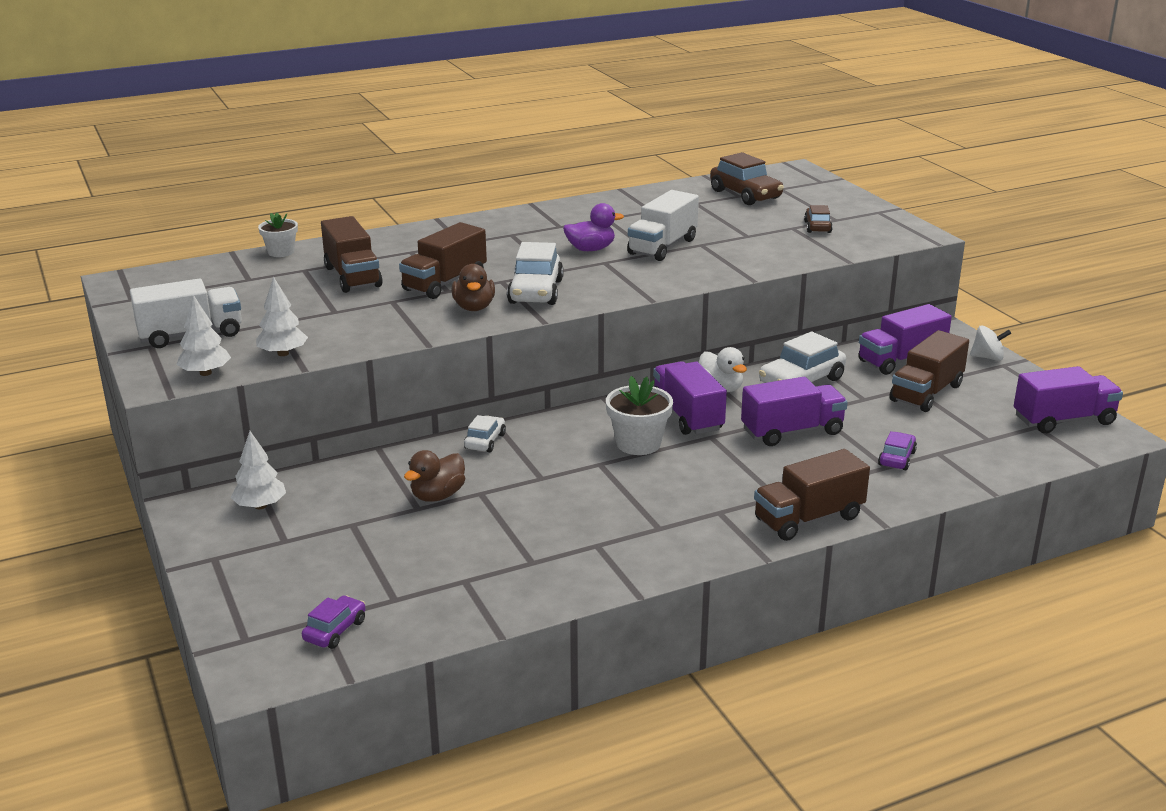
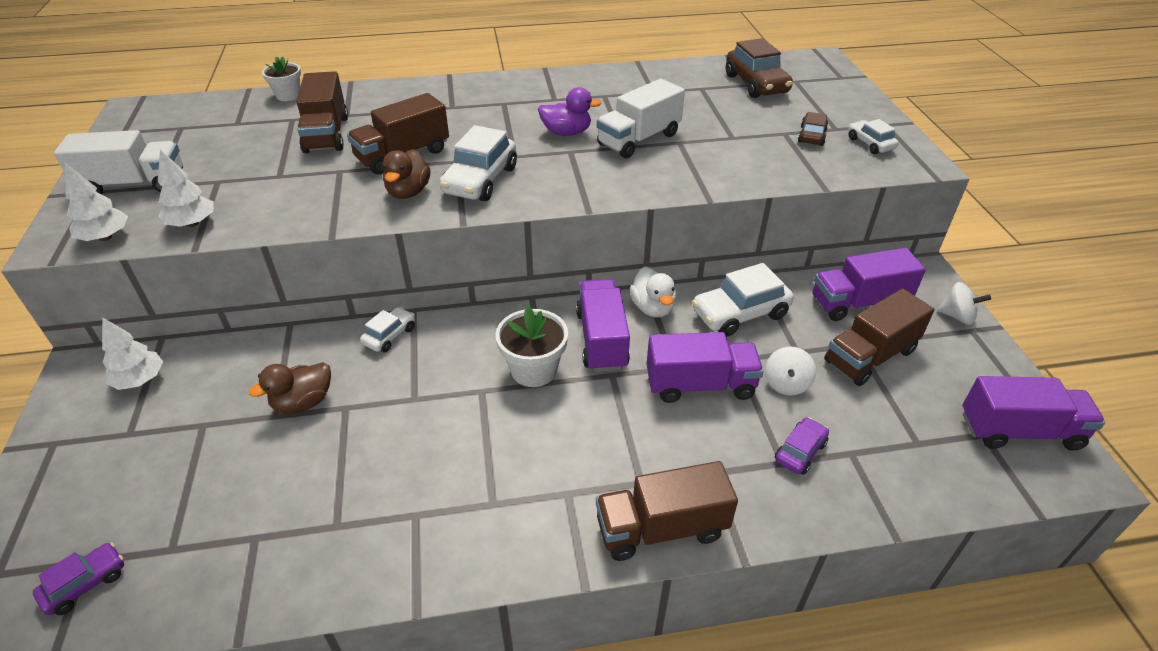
camera: 15 degrees right, 15 degrees up
none -> white spinning top [765,346,816,396]
none -> white car [848,119,899,154]

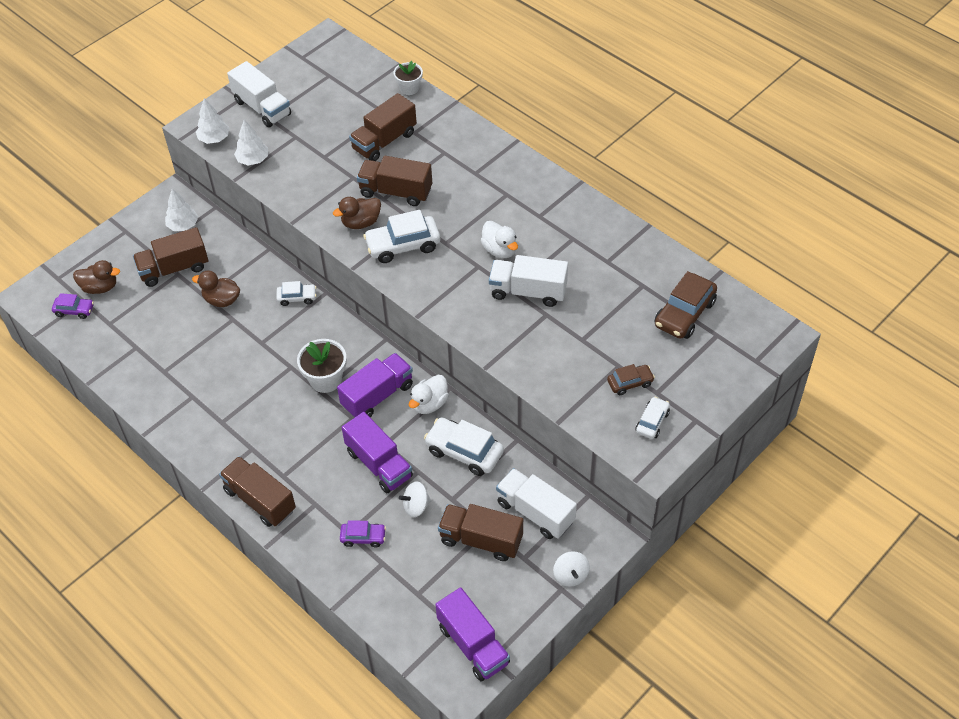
camera: 55 degrees right, 10 degrees up
purple duck [538,87,601,136] -> white duck [480,221,518,258]
purple truck [813,248,926,321] -> white truck [496,468,577,539]
none -> brown duck [73,260,120,294]
none -> brown truck [133,227,208,287]

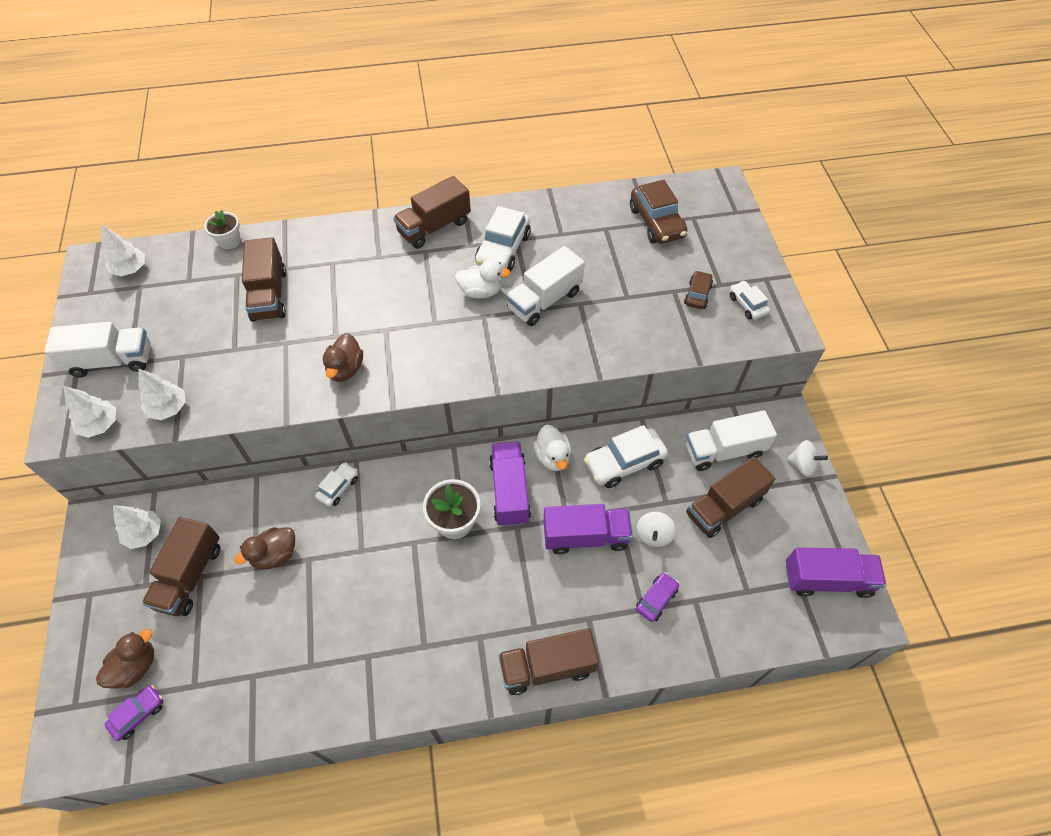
camera: 55 degrees left, 5 degrees up
brown truck [357,156,432,206] -> brown truck moved to [393,176,471,249]
white car [363,210,440,263] -> white car moved to [475,206,531,272]
none -> white tree [101,224,145,276]

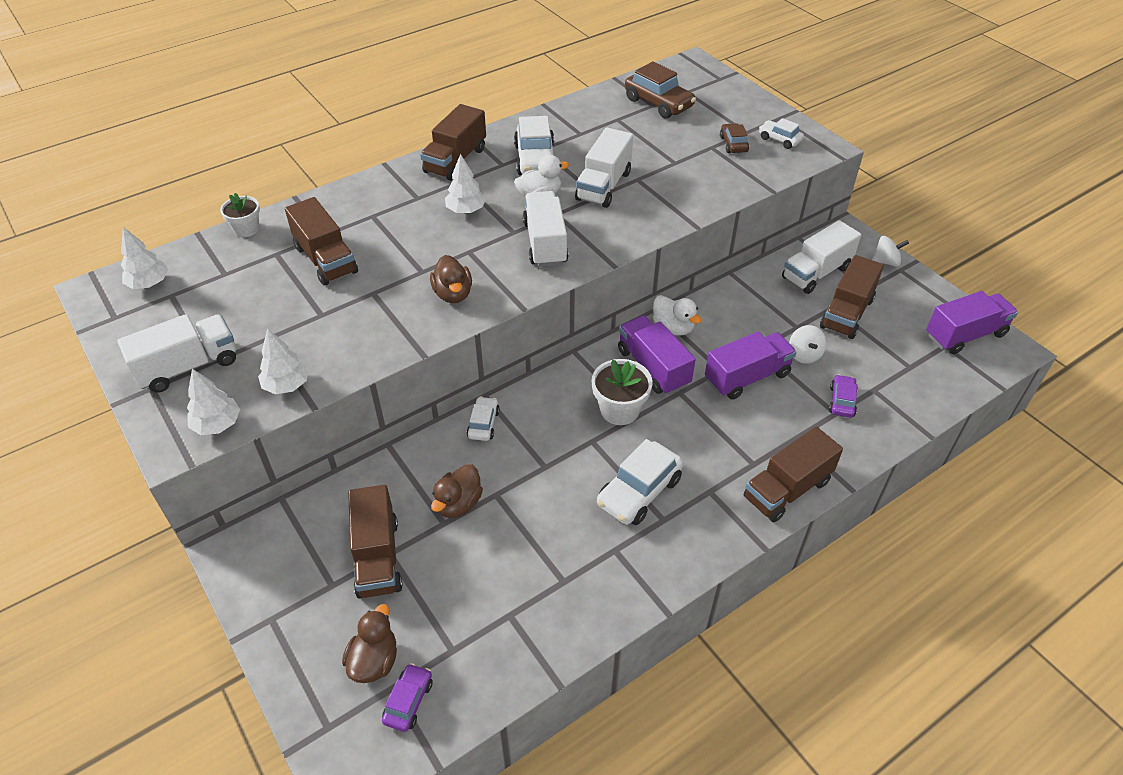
camera: 25 degrees left, 10 degrees down
white tree [113,505,161,549] -> white tree moved to [445,154,486,213]
white car [584,425,668,488] -> white car moved to [597,439,683,525]
none -> white truck [523,191,568,267]

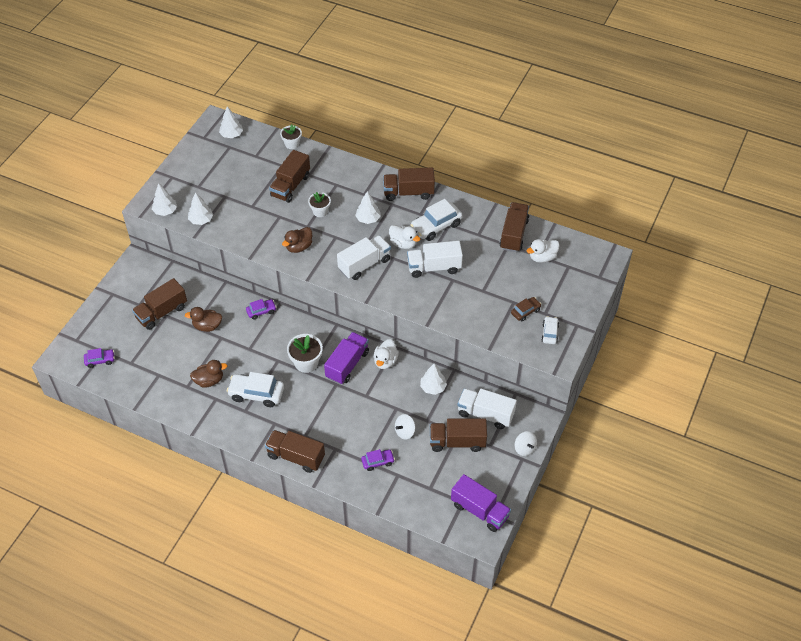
camera: 60 degrees right, 5 degrees up
white truck [117,314,236,393] -> none
brown duck [342,604,397,683] -> brown duck moved to [190,360,228,387]
white car [467,396,500,441] -> purple car [246,299,276,320]
brown car [625,61,696,119] -> white duck [527,239,560,263]
purple truck [705,332,797,400] -> none
none -> white flower pot [308,192,331,217]
none -> white tree [420,363,447,395]
none -> brown truck [500,202,530,252]

